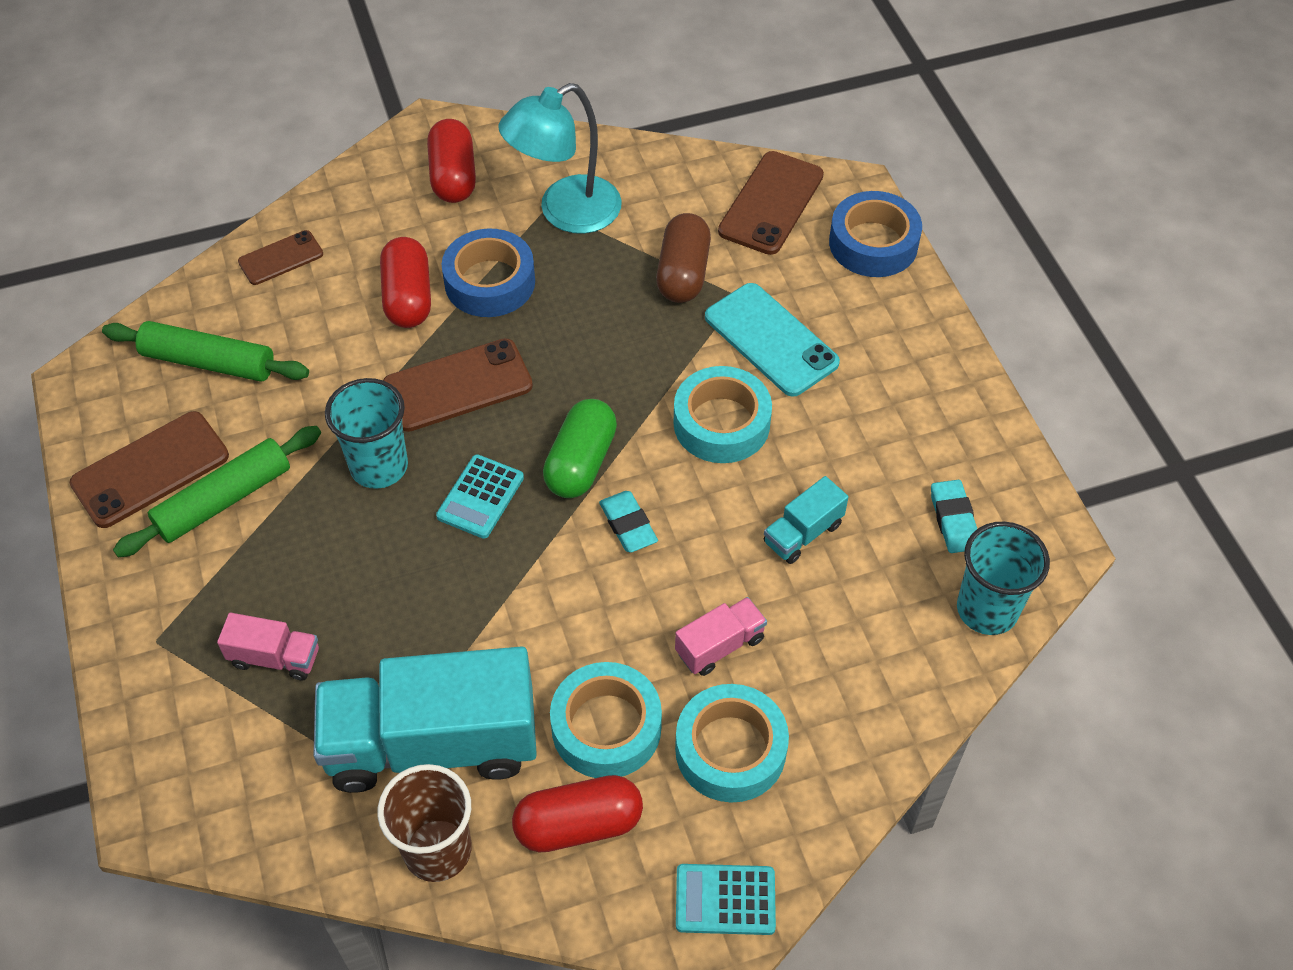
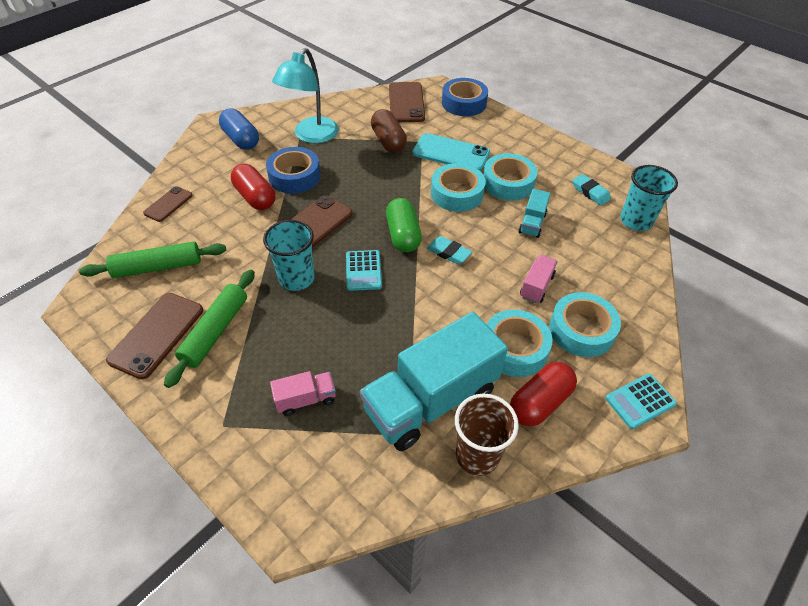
camera: 30 degrees left, 5 degrees down
red capsule [427,119,476,203] -> blue capsule [219,108,259,150]
none -> turquoise tape [483,153,538,200]

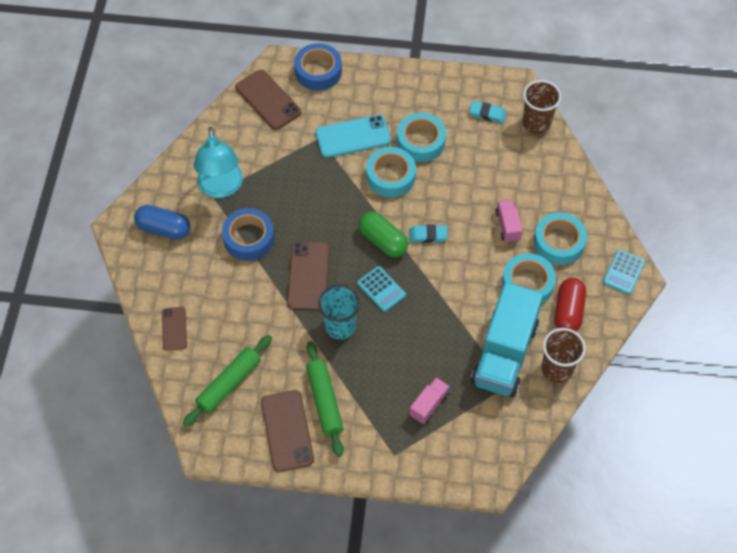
camera: 35 degrees left, 10 degrees up
red capsule [231,164,275,210] -> none
brown capsule [371,109,407,153] -> none
turquoise truck [518,189,551,238] -> none
turquoise cup [620,165,678,231] -> brown cup [523,80,561,134]

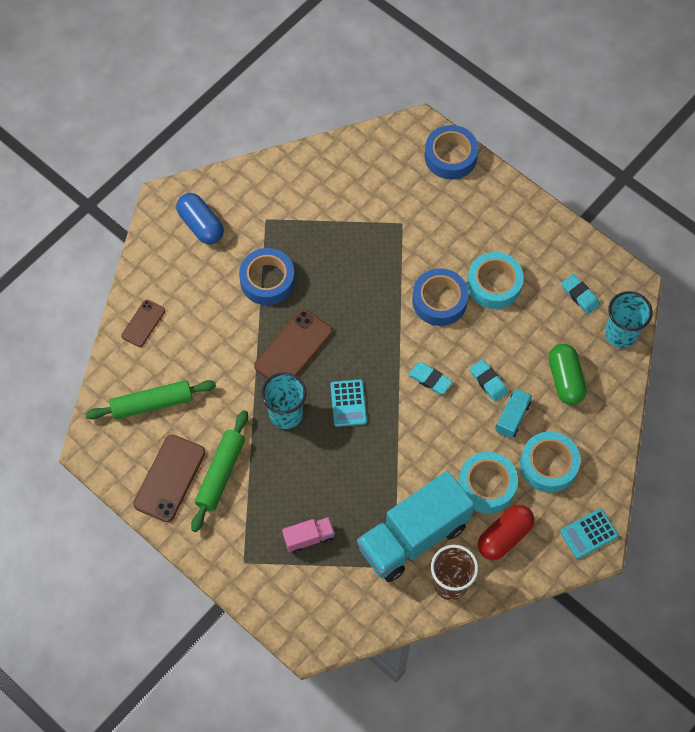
camera: 35 degrees right, 5 degrees up
turquoise lamp [194,127,243,198] -> none
brown phone [235,70,301,130] -> none
turquoise phone [316,115,391,158] -> none
green capsule [359,212,408,257] -> green capsule moved to [549,344,587,405]
turquoise tape [366,147,416,197] -> blue tape [412,268,469,326]
pink truck [495,200,523,243] -> turquoise truck [495,388,532,439]
brown cup [523,80,561,134] -> turquoise cup [605,291,653,348]
none -> turquoise eraser [470,359,508,402]

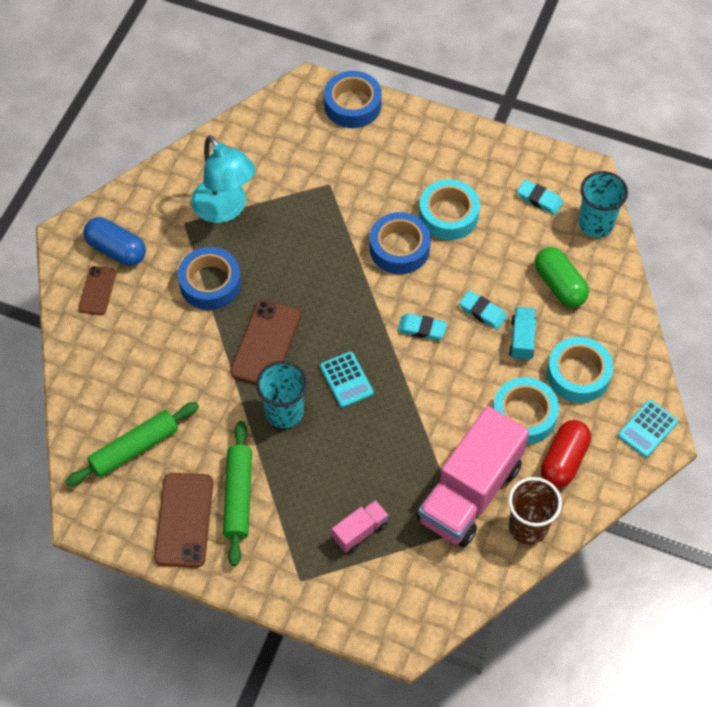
camera: 20 degrees left, 5 degrees down
brown phone [121,300,165,347] -> brown phone moved to [78,266,116,315]
turquoise truck [357,471,474,582] -> pink truck [417,406,529,547]
none -> turquoise lamp [191,135,256,223]

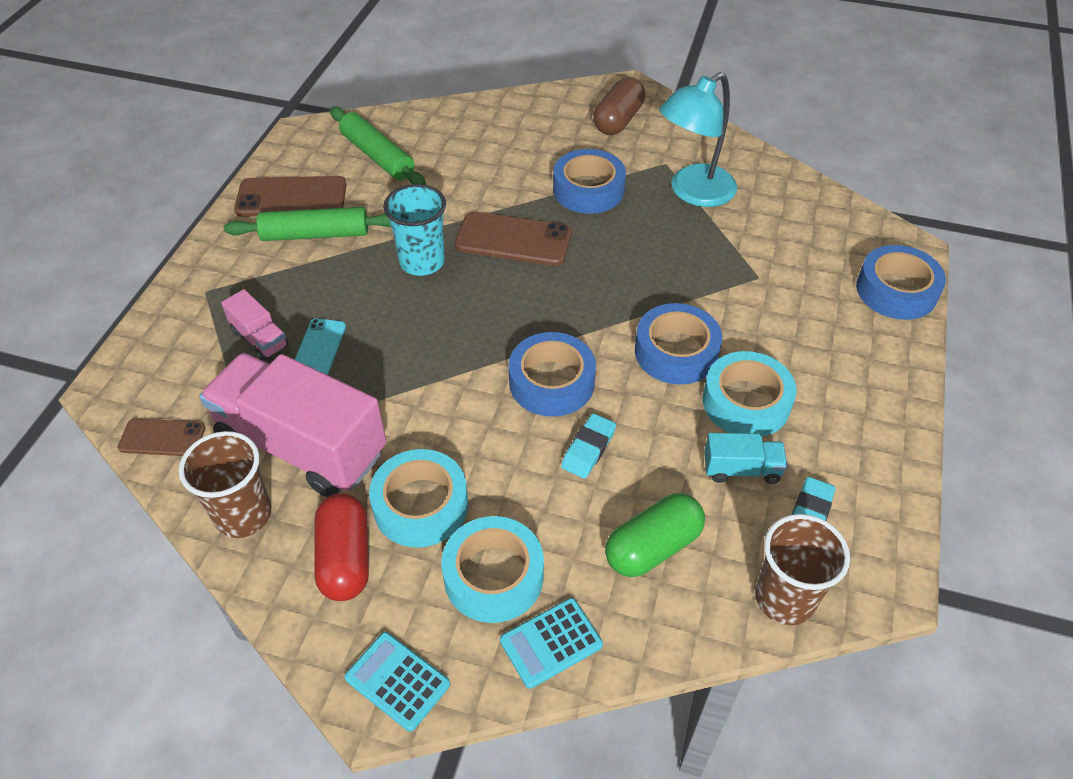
camera: 85 degrees right, 10 degrees down
brown phone [78,266,116,315] -> brown phone moved to [118,419,205,456]
blue capsule [83,217,146,266] -> brown capsule [593,77,645,135]
turquoise calculator [320,351,374,408] -> turquoise calculator moved to [500,598,603,689]
turquoise eraser [398,313,447,340] -> blue tape [509,332,596,417]
turquoise truck [509,307,536,361] -> turquoise truck moved to [704,433,788,484]
red capsule [541,420,591,488] -> red capsule turned 60 degrees clockwise [314,493,369,601]
turquoise cup [578,171,628,238] -> brown cup [755,514,850,625]
none -> turquoise phone [295,318,346,375]

